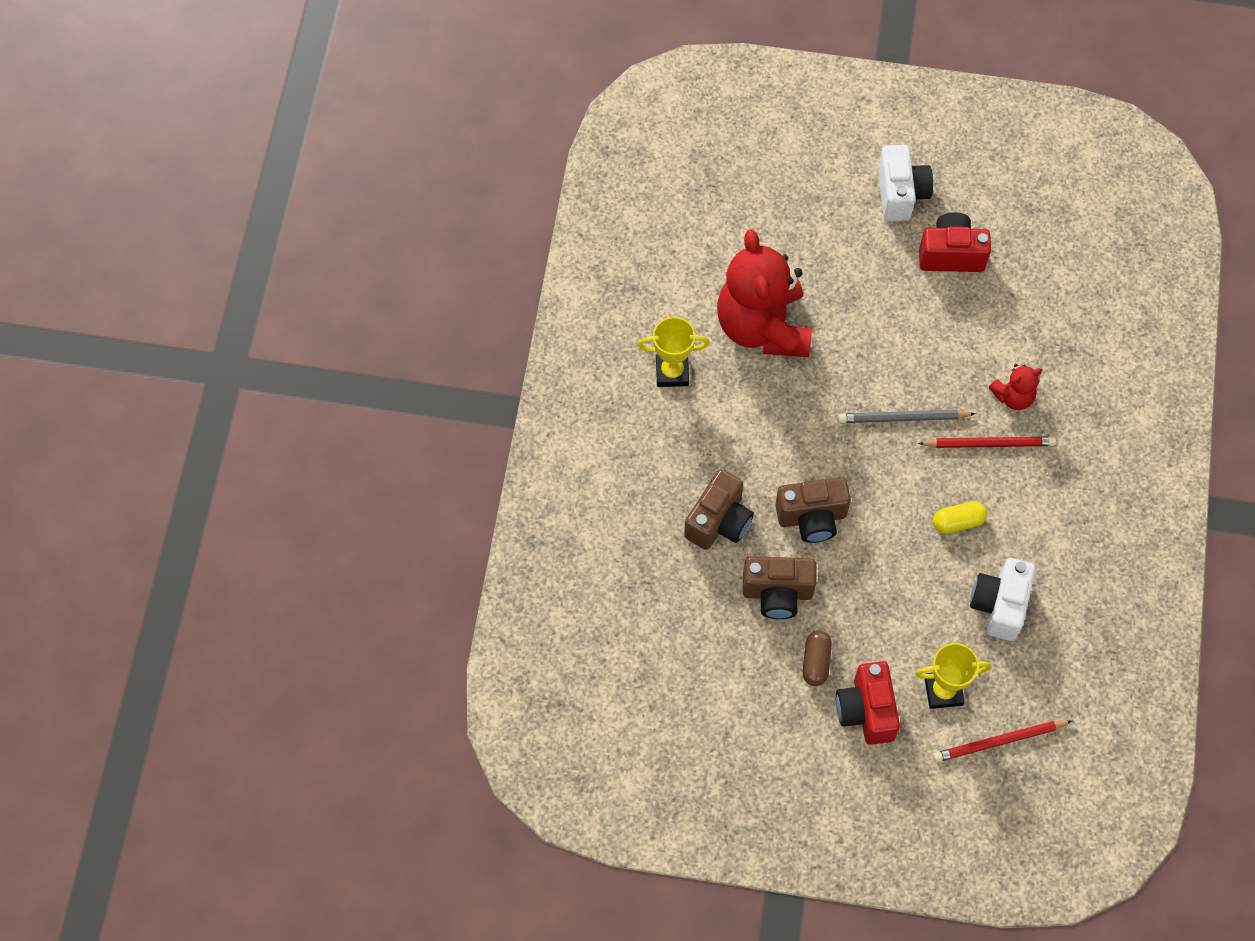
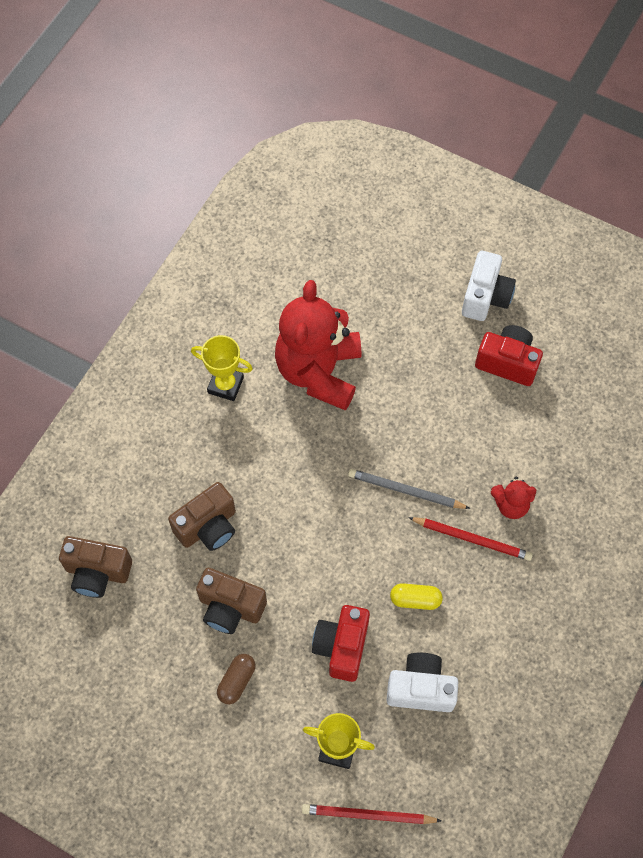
camera: 20 degrees right, 0 degrees up
brown camera [775,477,851,543] -> brown camera moved to [59,536,132,598]
red camera [836,661,900,745] -> red camera moved to [312,605,370,682]
white camera [970,558,1036,641] -> white camera turned 60 degrees clockwise [386,653,458,712]

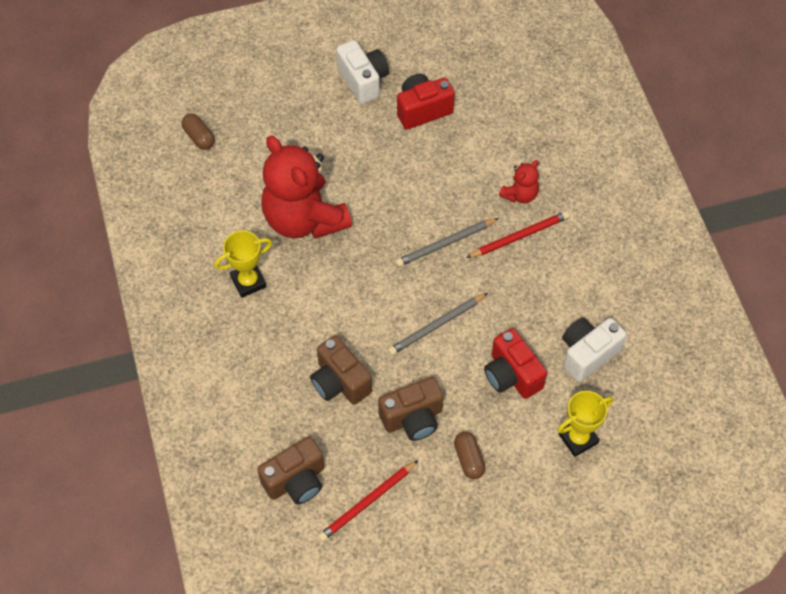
camera: 45 degrees left, 5 degrees down
brown camera [168,482,236,551] -> brown camera turned 135 degrees clockwise [310,335,372,405]
red pencil [302,804,442,824] -> red pencil moved to [318,460,419,542]
yellow capsule [390,583,443,610] -> none
none -> brown capsule [181,114,215,150]
none -> grey pencil [388,293,488,355]

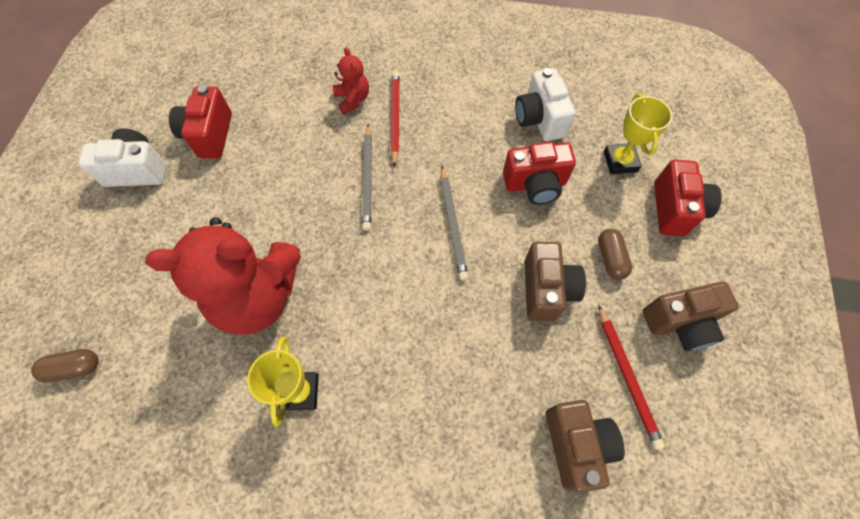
camera: 65 degrees left, 5 degrees up
brown camera [310,335,372,405] -> brown camera moved to [643,282,739,351]
brown capsule [454,432,486,479] -> brown capsule turned 75 degrees clockwise [598,229,632,280]
none -> red camera [654,160,722,236]

